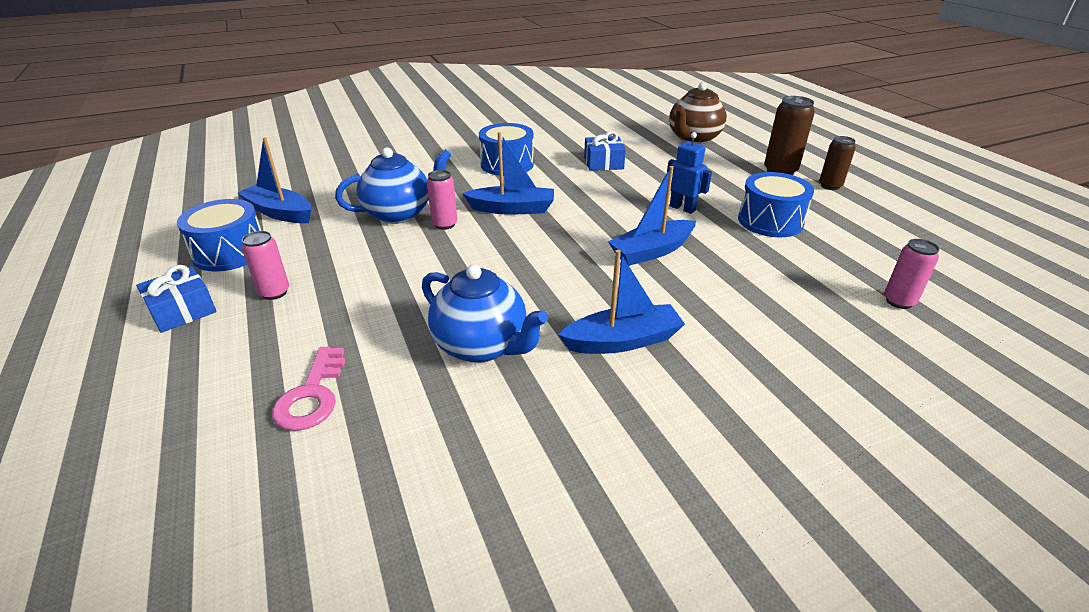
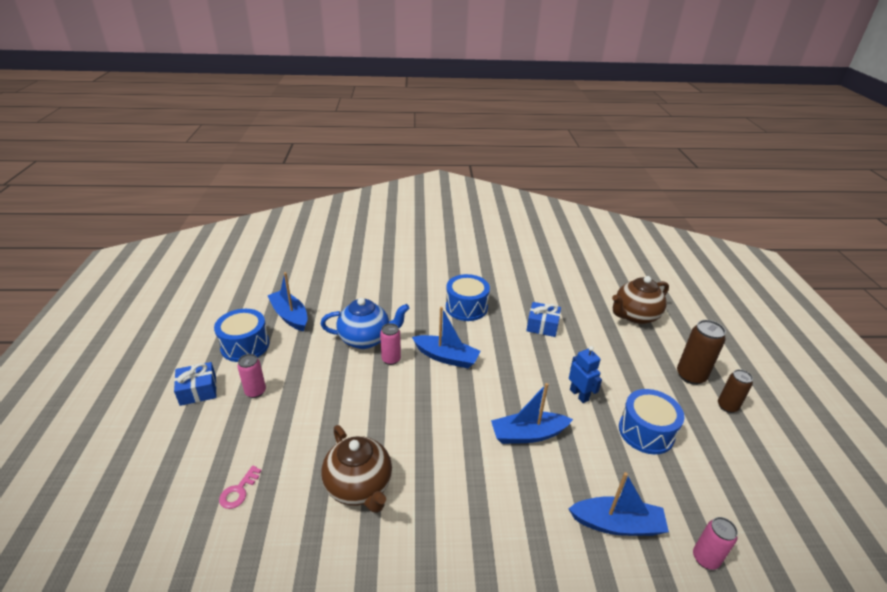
camera: 20 degrees right, 0 degrees up
pink key [272,347,345,431] -> pink key [219,466,262,509], size x0.65
blue teapot [422,264,548,363] -> brown teapot [321,425,392,513]
blue boat [558,250,685,354] -> blue boat moved to [568,472,669,536]

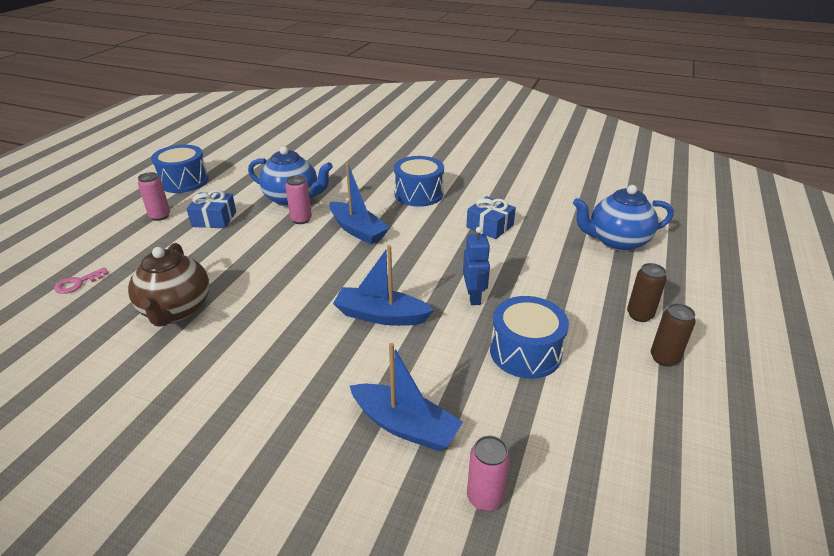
camera: 25 degrees right, 0 degrees up
blue gift [174,362,217,406] -> blue gift moved to [187,190,236,228]
blue boat [267,272,307,332] -> none
brown teapot [612,276,669,324] -> blue teapot [573,185,674,251]
brown can [677,320,726,385] -> brown can [627,263,667,322], size x0.65

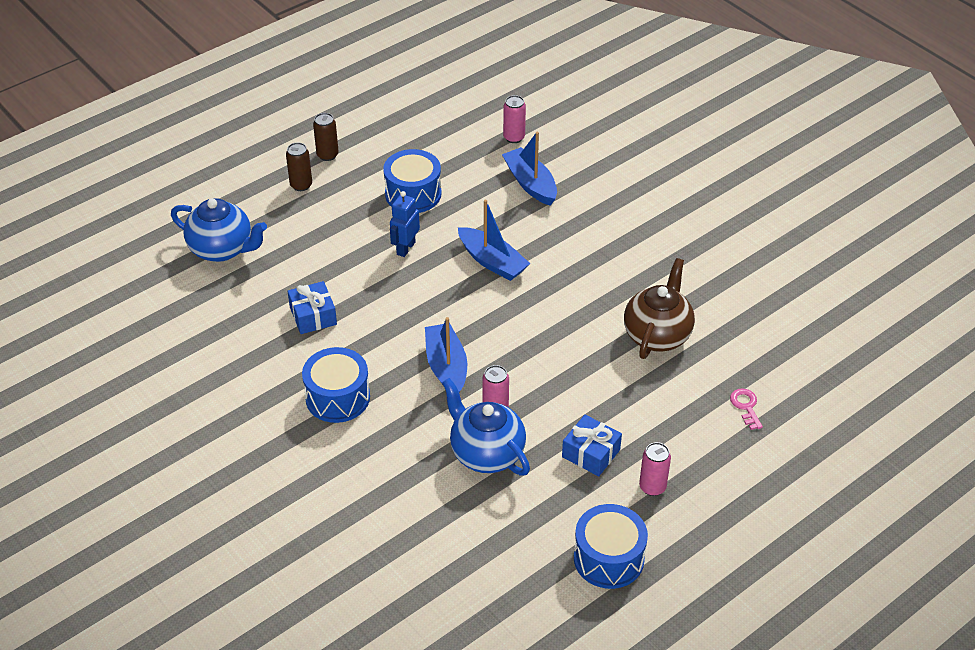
camera: 150 degrees left, 10 degrees up
pink key [54,267,109,294] -> pink key turned 90 degrees counterclockwise [730,388,763,430]

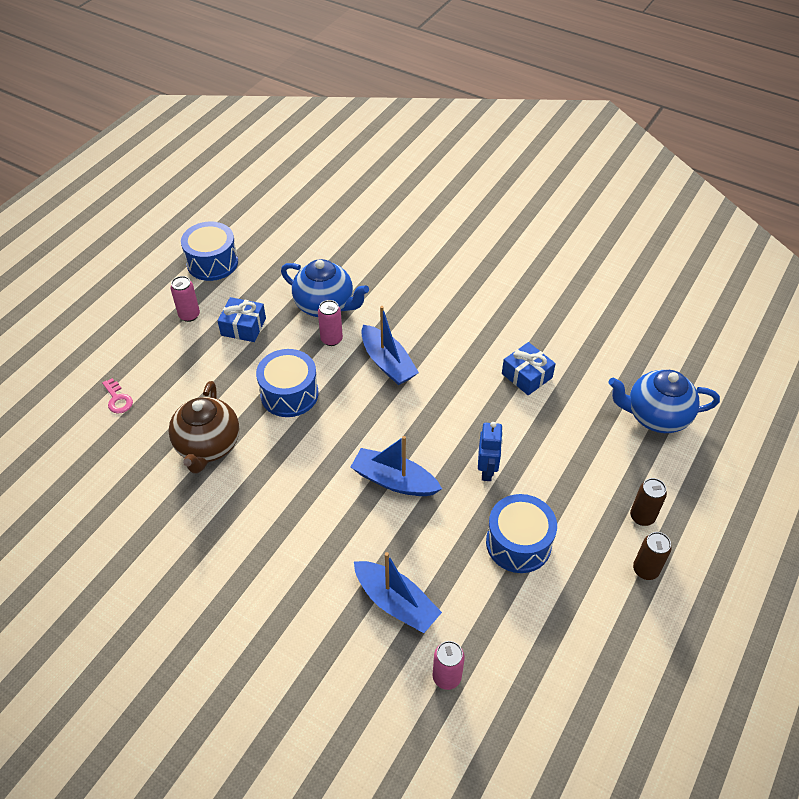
camera: 160 degrees right, 5 degrees up
blue drum [302,347,370,423] -> blue drum moved to [256,349,319,417]

